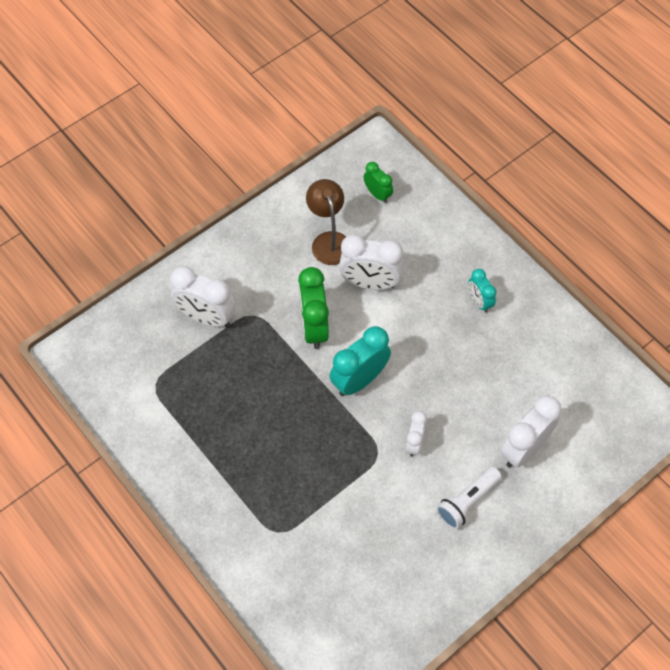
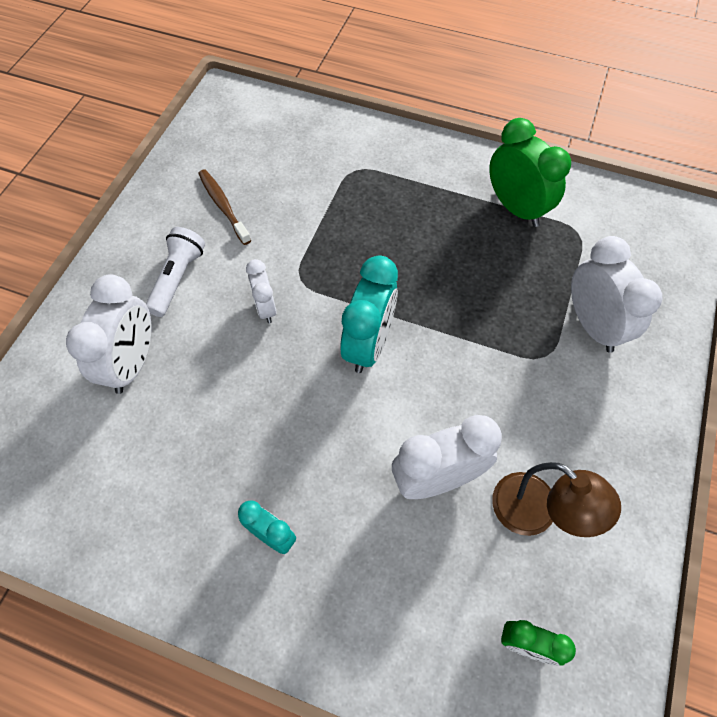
camera: 150 degrees right, 0 degrees up
white clock [170,266,236,327] -> white clock turned 75 degrees clockwise [571,236,663,353]
green clock [298,267,329,349] -> green clock moved to [489,118,571,227]
none -> brown toothbrush [198,169,251,245]

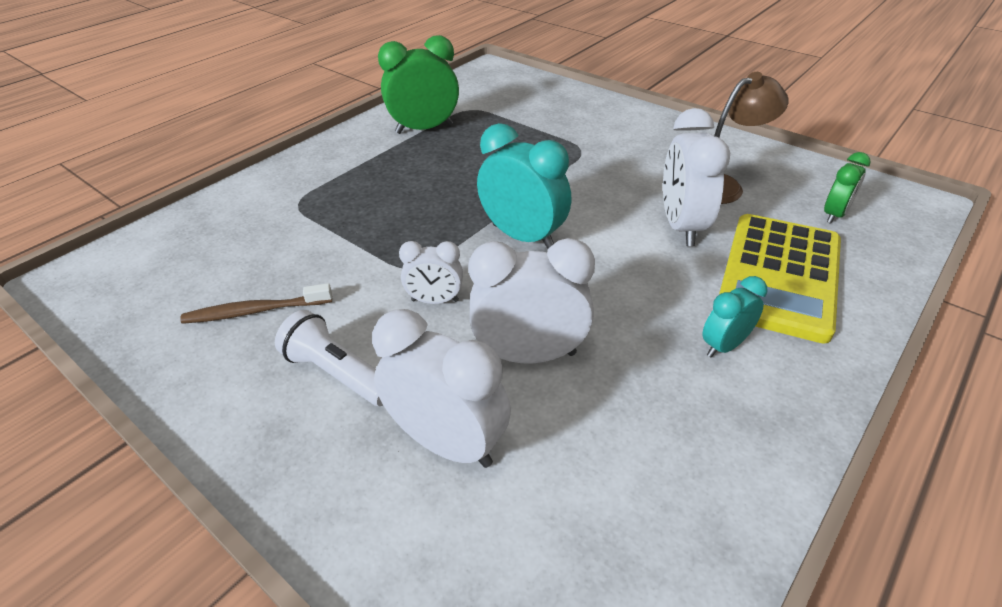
camera: 70 degrees left, 20 degrees down
white clock [571,236,663,353] -> white clock moved to [468,238,595,364]
none -> yellow calculator [719,214,841,344]

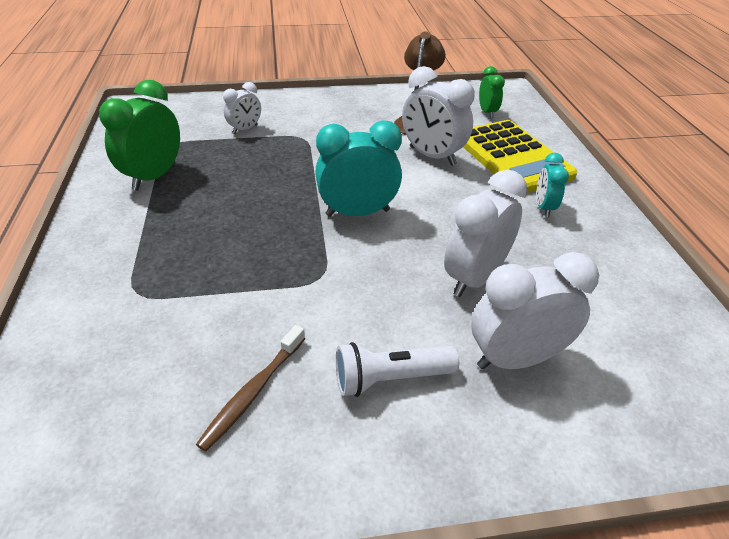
camera: 50 degrees left, 0 degrees up
white clock [399,241,463,304] -> white clock moved to [223,82,261,134]

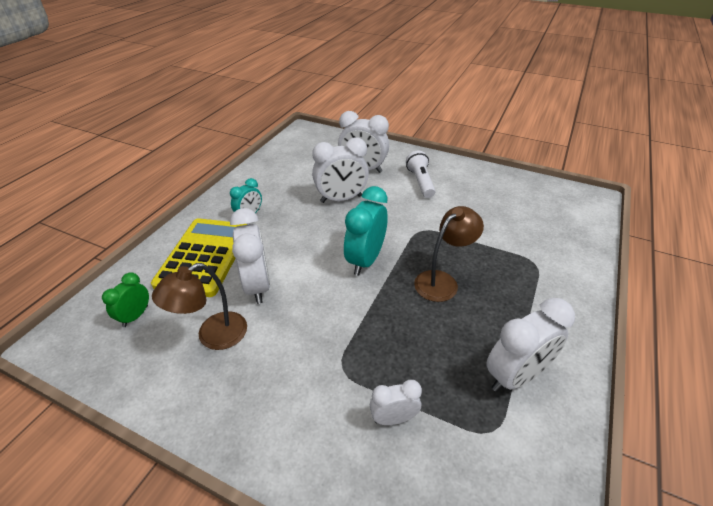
camera: 145 degrees left, 0 degrees up
green clock [99,80,180,191] -> white clock [486,298,575,392]
brown toothbrush [196,325,305,452] -> none
turquoise clock [315,120,402,217] -> turquoise clock turned 90 degrees clockwise [344,186,388,275]
white flashlight [336,342,459,397] -> white flashlight turned 120 degrees counterclockwise [406,151,435,198]
none -> brown lamp [414,206,484,302]

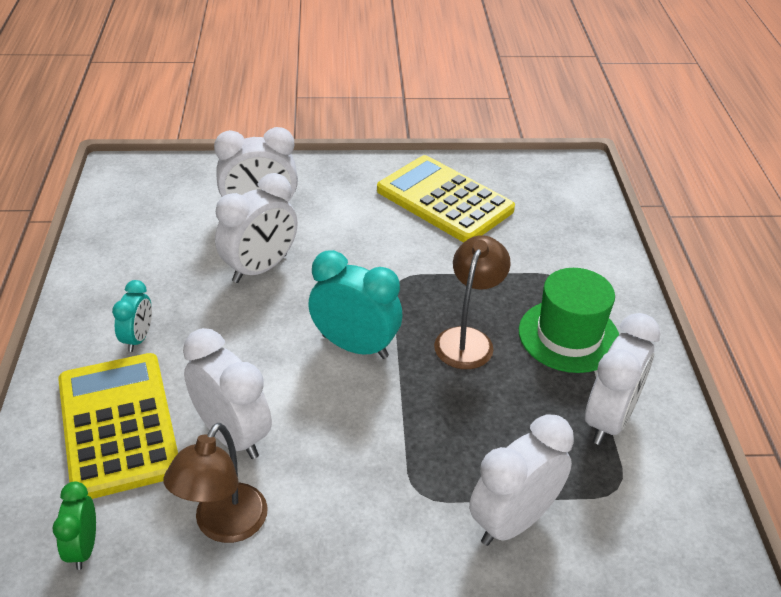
camera: 30 degrees left, 0 degrees up
turquoise clock [344,186,388,275] -> turquoise clock turned 120 degrees clockwise [308,250,402,359]
white clock [370,380,422,425] -> white clock [469,414,574,546], size x1.76
white flashlight [406,151,435,198] -> none
none -> yellow calculator [377,155,515,242]
none -> green hat [519,268,619,373]

